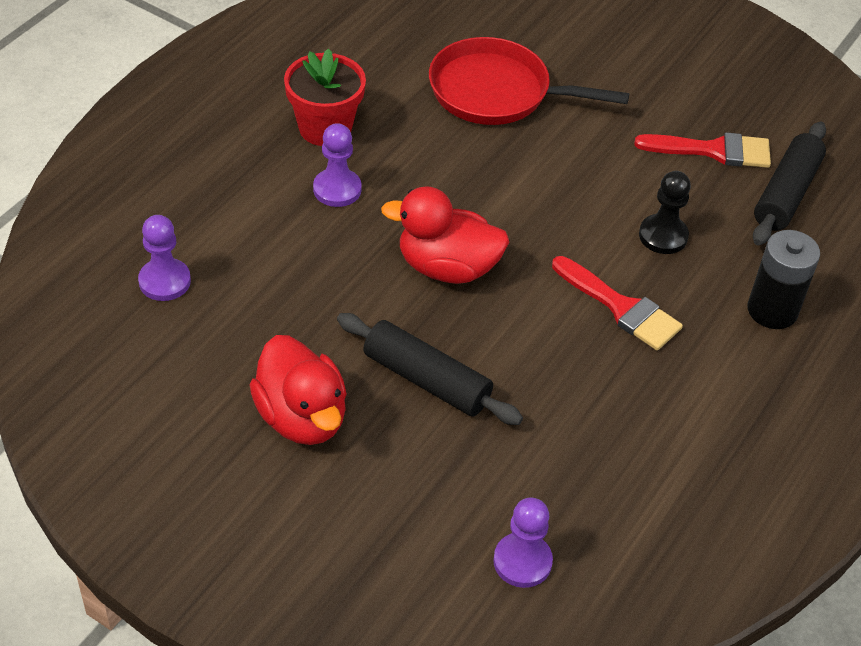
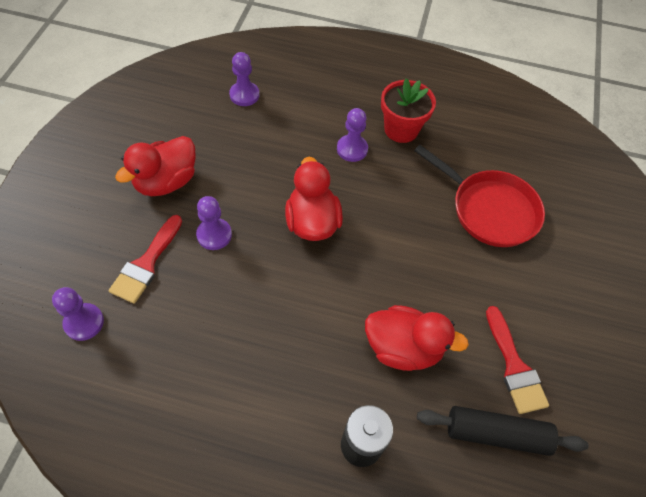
camera: 70 degrees right, 10 degrees up
black rolling pin [337,313,523,425] -> purple pawn [196,196,232,250]
red pan [429,37,629,125] -> red pan turned 135 degrees clockwise [414,145,545,247]
red brush [552,256,683,350] -> red brush moved to [109,215,182,304]
black pawn [639,171,691,254] -> red duck [365,305,469,371]

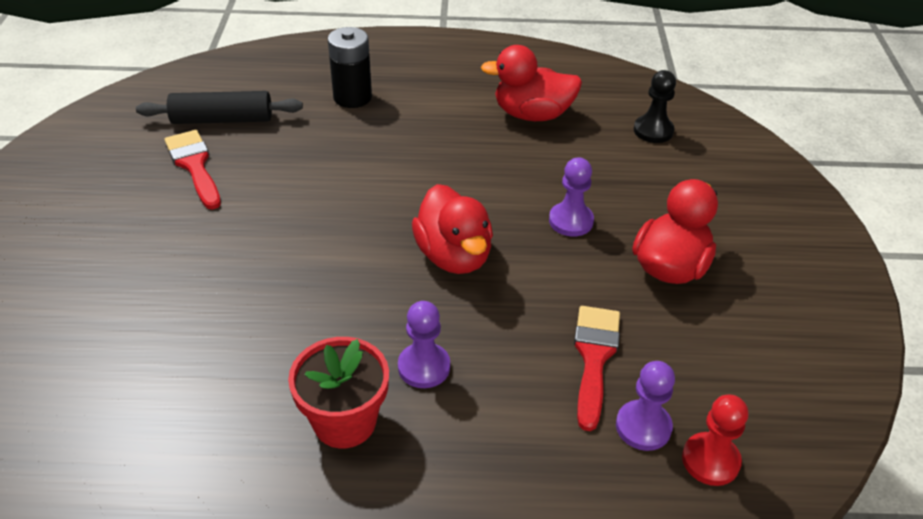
camera: 170 degrees right, 15 degrees down
purple pawn [52,287,104,341] -> black pawn [634,70,676,143]
red brush [109,215,182,304] -> red brush moved to [574,306,620,431]
red duck [365,305,469,371] -> red duck moved to [481,45,582,121]
red pan [414,145,545,247] -> none
none -> red pawn [682,395,748,486]

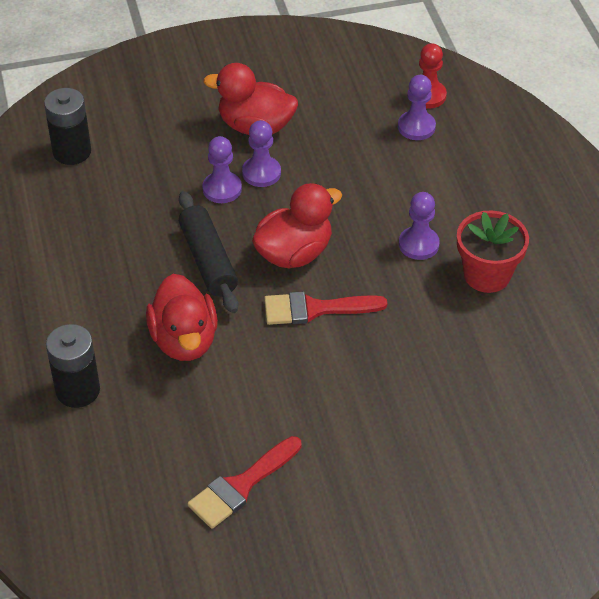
camera: 105 degrees left, 5 degrees up
black rolling pin [136,91,303,124] -> black rolling pin moved to [179,191,239,313]
red duck [481,45,582,121] -> red duck moved to [146,274,218,361]
red brush [574,306,620,431] -> red brush moved to [264,291,387,325]
black pawn [634,70,676,143] -> black battery [44,88,91,165]
none -> purple pawn [242,120,281,187]

